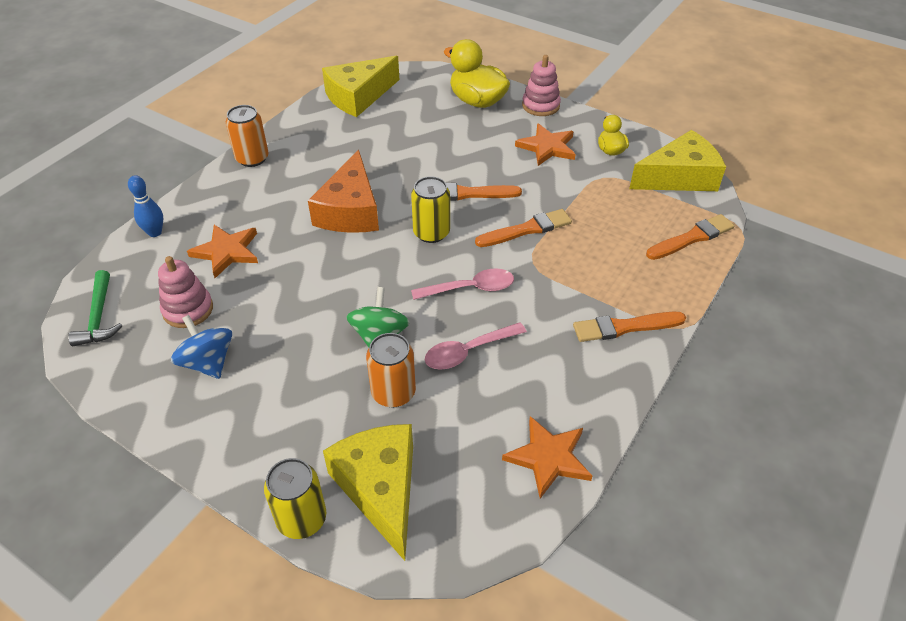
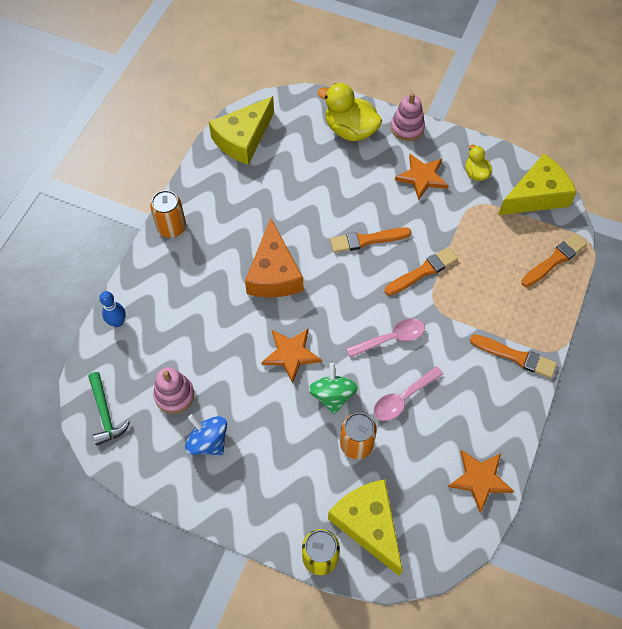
camera: 10 degrees left, 15 degrees up
orange star [187,225,258,278] -> orange star moved to [261,329,322,383]
yellow can [411,176,450,243] -> none
orange brush [573,312,686,342] -> orange brush turned 135 degrees counterclockwise [470,334,557,378]

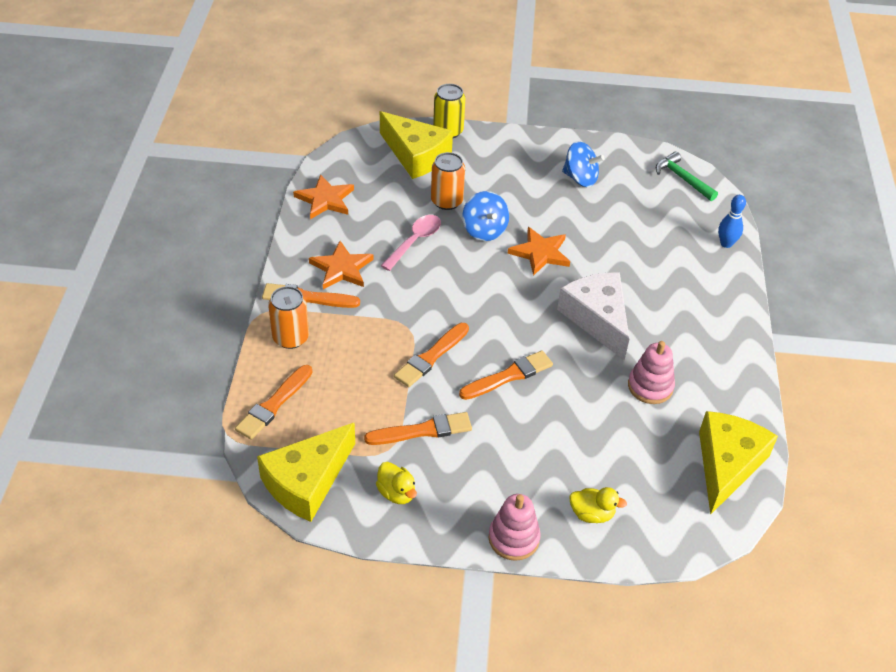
camera: 160 degrees right, 15 degrees down
orange can [150,190,186,238] -> orange can moved to [268,286,309,349]
pink stacking toy [153,367,194,414] -> pink stacking toy moved to [628,341,675,404]
orange cheese [245,218,303,297] -> white cheese [557,272,629,361]
green spinning top [309,363,358,414] -> blue spinning top [462,191,509,241]
yellow duck [317,83,382,141] -> yellow duck [569,487,627,523], size x0.54
pink spoon [346,319,425,358] -> none
orange star [395,154,449,200] -> orange star moved to [309,241,374,289]
none -> orange brush [364,412,472,445]

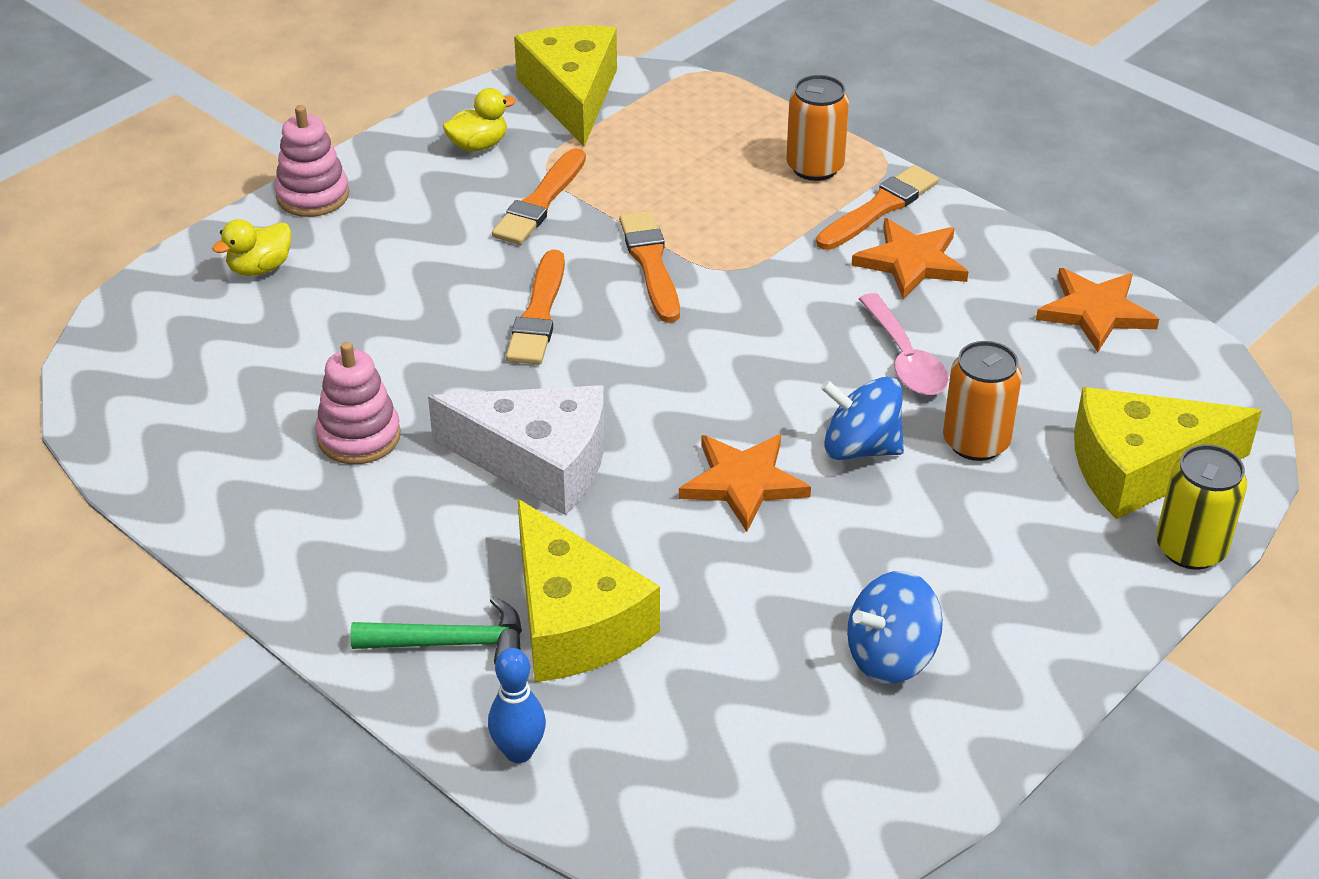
camera: 130 degrees right, 5 degrees down
orange brush [235,365,312,440] -> none
yellow duck [376,462,417,504] -> yellow duck turned 150 degrees clockwise [443,88,516,152]
green hammer [656,152,718,201] -> green hammer moved to [350,596,522,664]
yellow cheese [699,411,778,515] -> yellow cheese moved to [518,499,660,682]

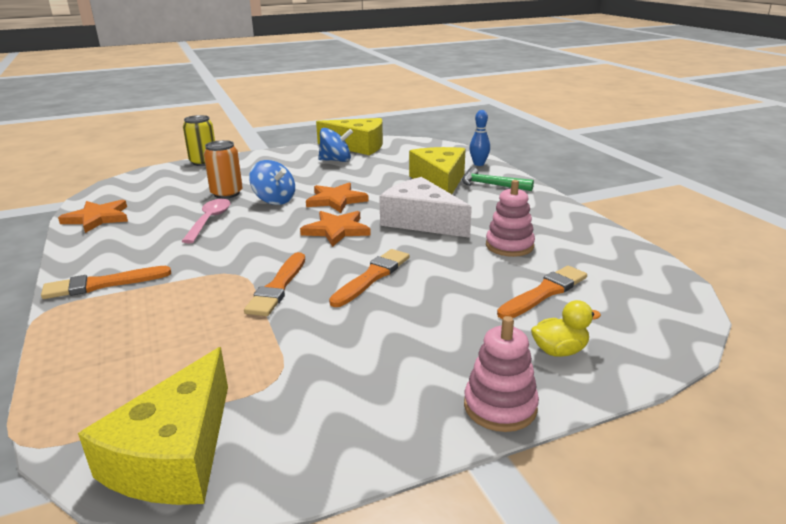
camera: 155 degrees left, 15 degrees down
yellow duck [443,88,516,152] -> none
orange brush [492,148,586,245] -> orange brush moved to [497,266,587,319]
orange can [786,75,849,181] -> none
orange star [851,218,968,299] -> orange star moved to [300,211,371,247]
yellow cheese [1074,387,1262,519] -> yellow cheese moved to [316,118,383,155]

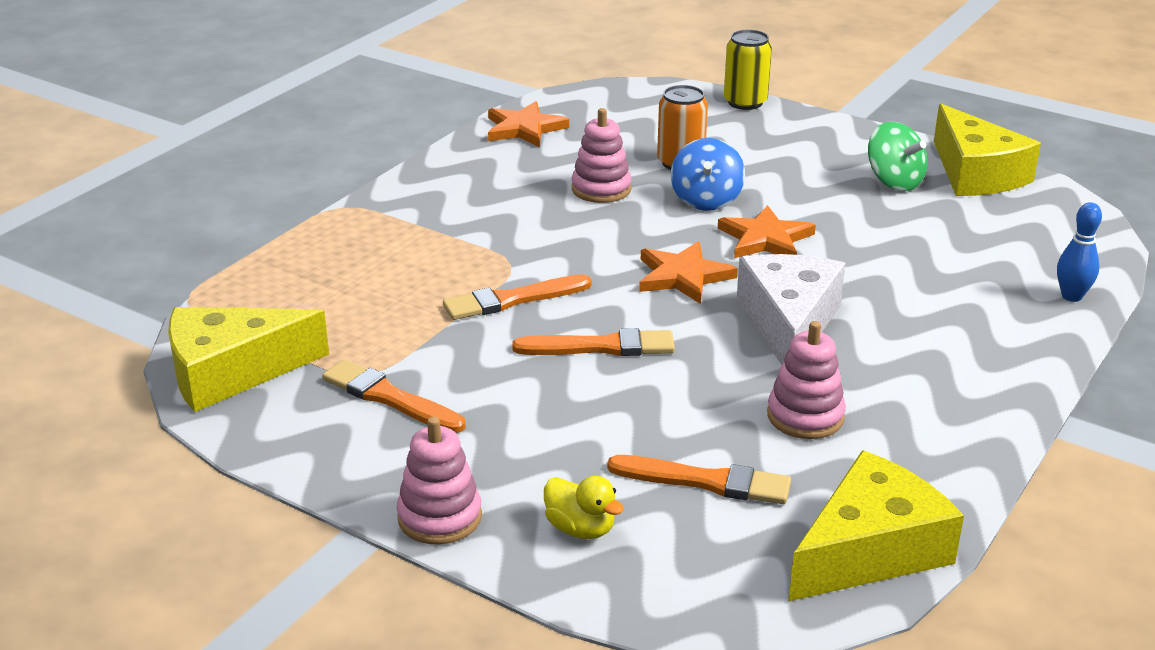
camera: 55 degrees right, 5 degrees up
orange brush [41,266,171,299] -> orange brush moved to [322,359,465,433]
pink spoon [182,199,230,243] -> pink stacking toy [572,108,632,203]
blue spinning top [318,128,353,162] -> green spinning top [868,121,928,191]
yellow cheese [409,147,466,194] -> yellow cheese moved to [789,450,964,601]
green hammer [462,167,534,191] -> none

